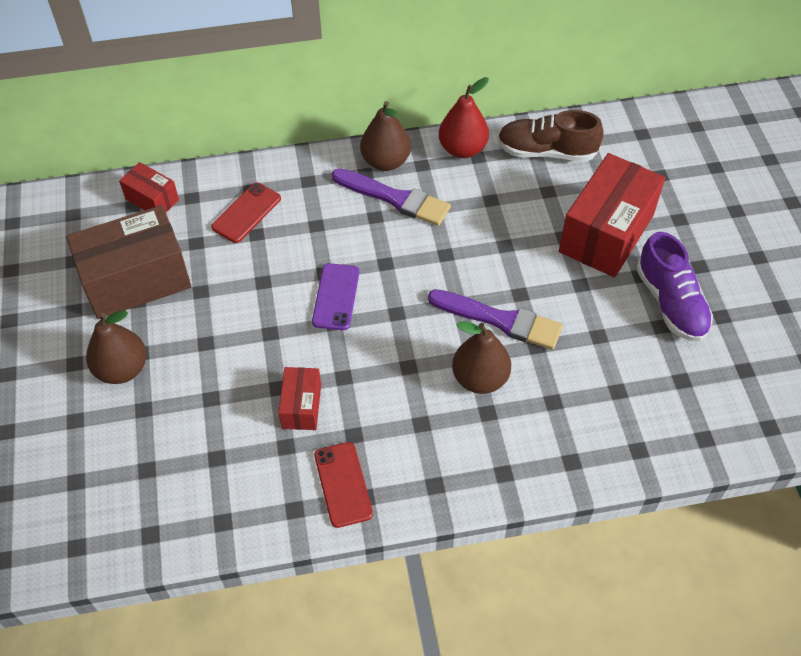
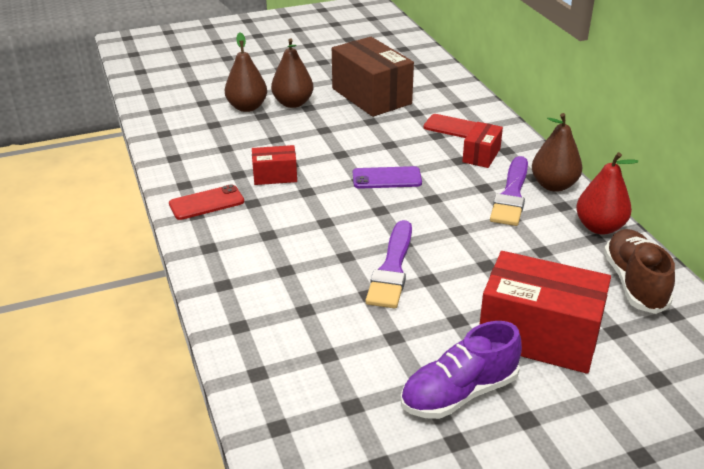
camera: 80 degrees right, 20 degrees down
red box [119,162,179,212] -> red box moved to [462,122,503,168]
brown pear [452,321,511,394] -> brown pear moved to [225,33,267,112]

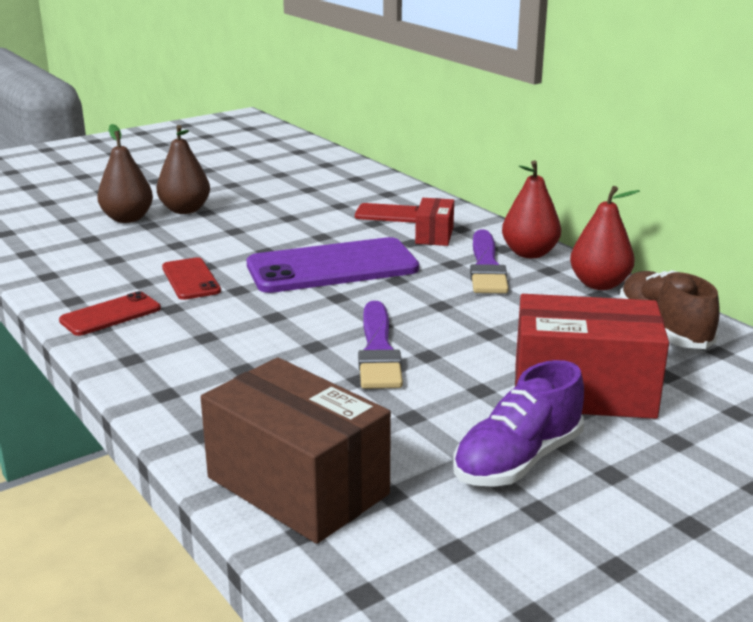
camera: 15 degrees left, 10 degrees down
red box [252,145,297,185] -> red phone [162,257,221,300]
brown box [332,37,414,117] -> brown box moved to [201,357,391,544]
purple phone [353,166,422,189] -> purple phone [247,237,419,293], size x1.93
brown pear [532,113,582,192] -> red pear [502,160,561,258]

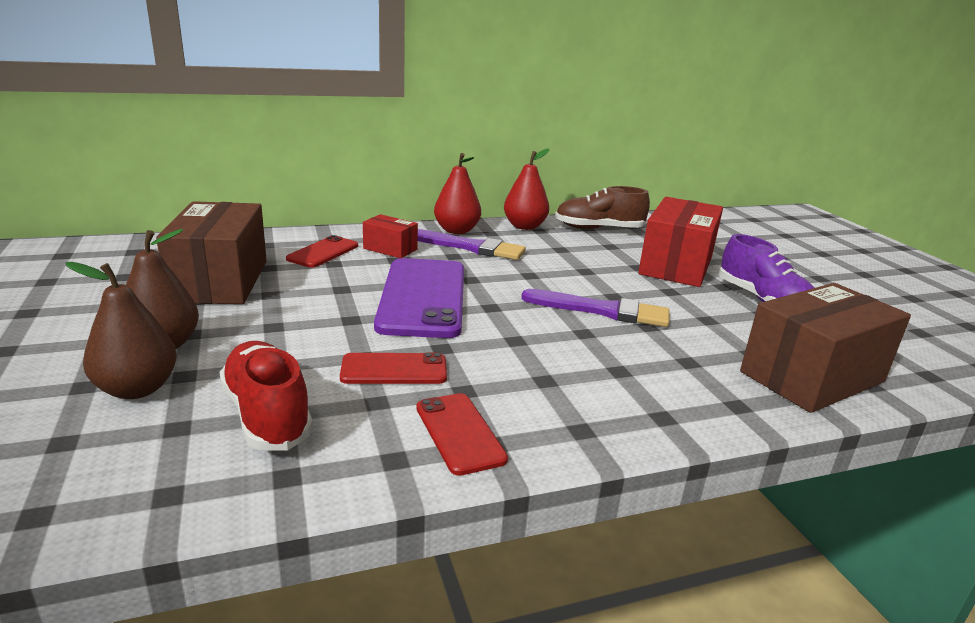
camera: 75 degrees left, 0 degrees up
none -> brown box [156,201,267,304]
none -> red shoe [219,341,313,451]

